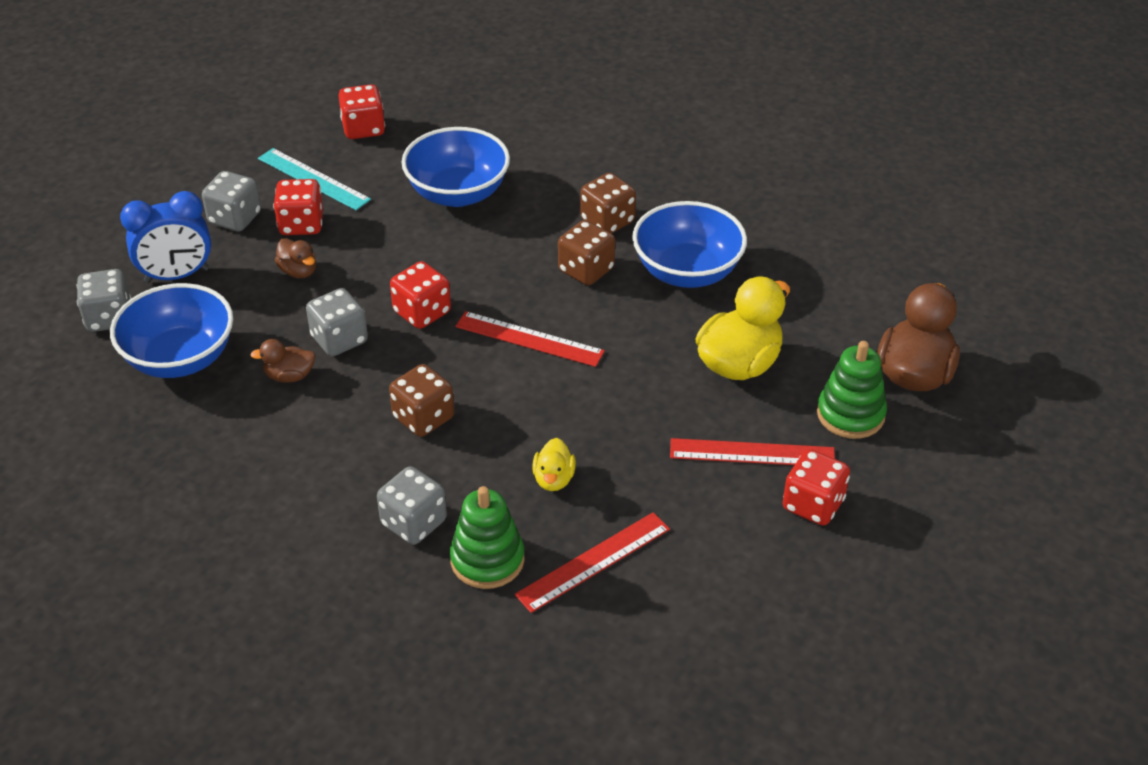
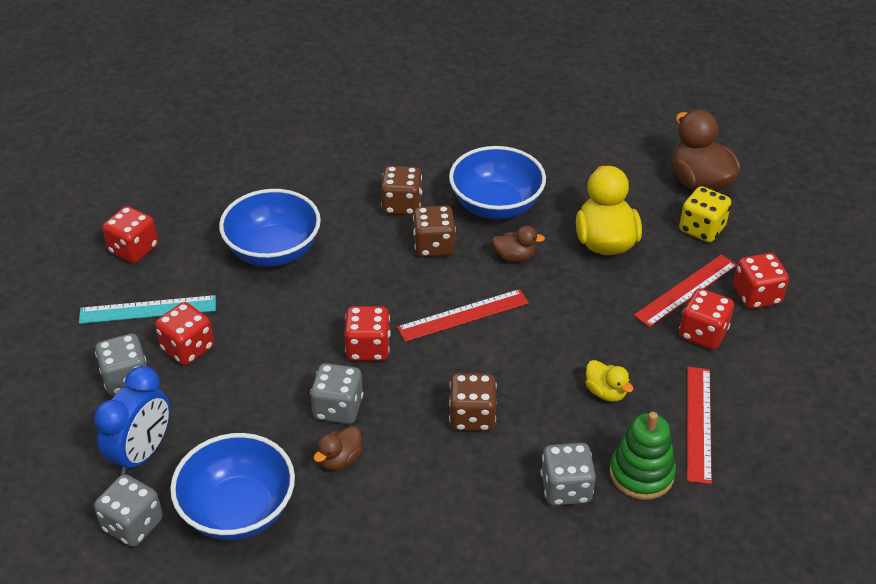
camera: 45 degrees left, 0 degrees up
brown duck [275,238,316,278] -> brown duck moved to [492,226,545,262]
green stacking toy [817,341,887,439] -> yellow dice [679,186,731,242]
none -> red dice [679,288,734,350]

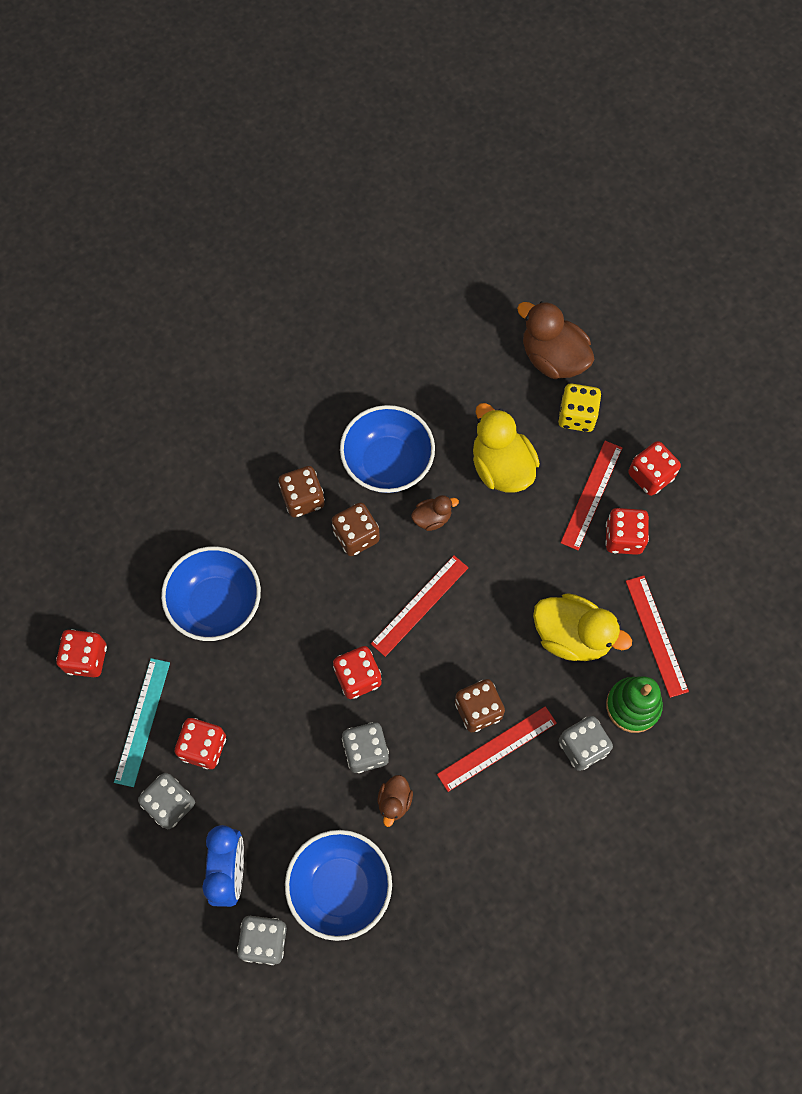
camera: 25 degrees left, 25 degrees up
turquoise ruler [79,295,216,324] -> turquoise ruler turned 45 degrees counterclockwise [114,658,170,787]
yellow duck [586,360,633,402] -> yellow duck [533,593,632,661], size x1.96
none -> red ruler [437,706,557,792]

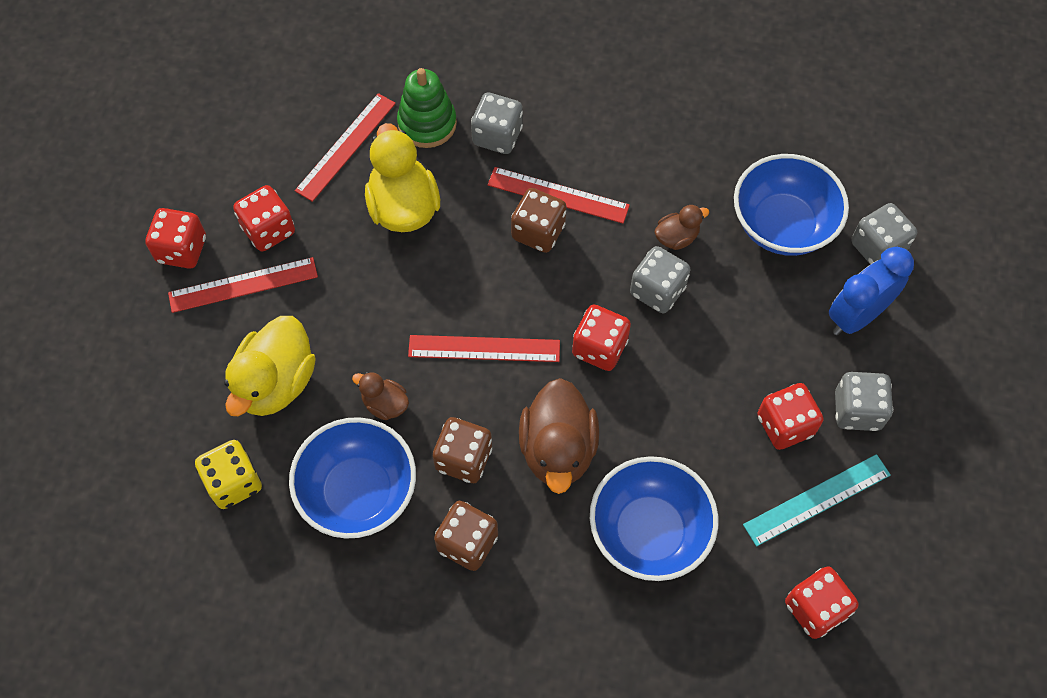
camera: 130 degrees left, 5 degrees down
brown duck [517,301,595,379] -> brown duck moved to [519,378,599,494]
yellow dice [558,383,602,432] -> yellow dice moved to [195,440,262,509]

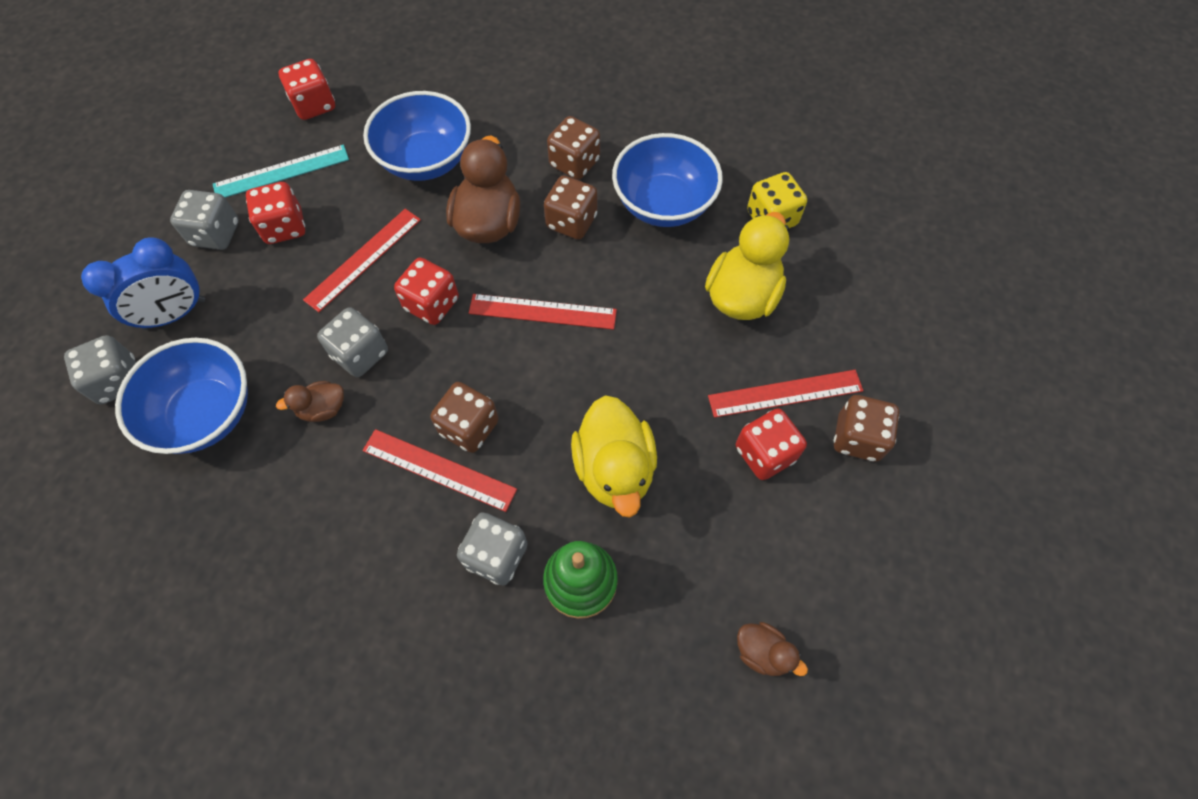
camera: 175 degrees left, 0 degrees up
red dice [145,208,206,269] -> brown dice [834,395,899,462]
red ruler [295,93,396,202] -> red ruler moved to [303,209,421,312]
brown duck [352,372,409,420] -> brown duck moved to [737,622,808,676]

